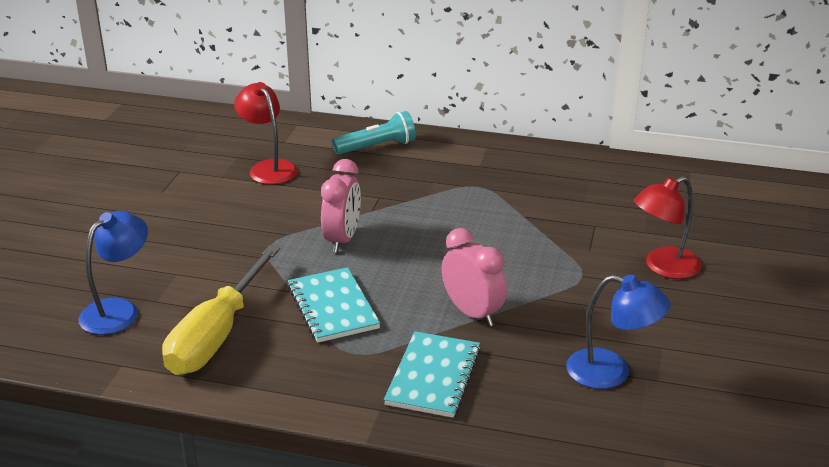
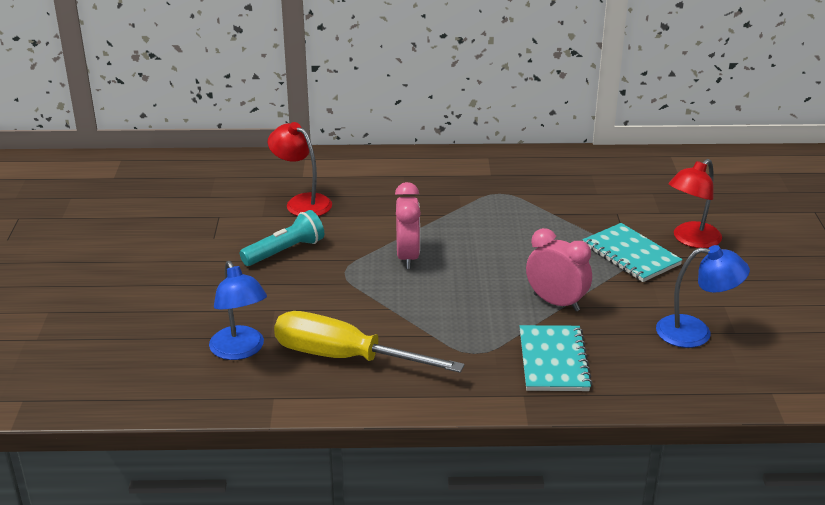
camera: 15 degrees left, 0 degrees up
blue lamp [78,211,148,335] -> blue lamp turned 135 degrees clockwise [209,261,267,360]
yellow screwdriver [162,245,280,375] -> yellow screwdriver turned 105 degrees clockwise [274,311,465,373]
turquoise notebook [288,267,380,343] -> turquoise notebook moved to [583,223,683,282]
turquoise flashlight [332,111,416,155] -> turquoise flashlight moved to [240,210,324,266]

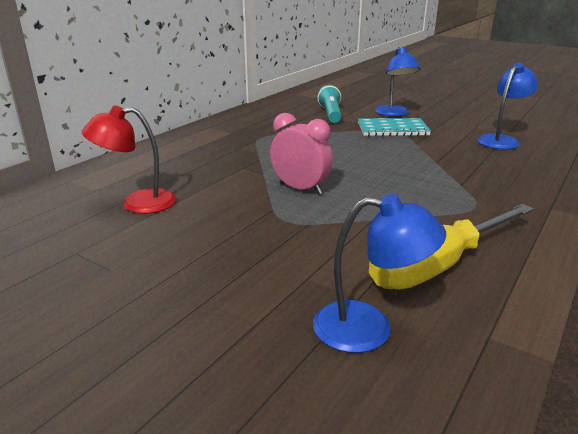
camera: 55 degrees left, 5 degrees down
turquoise flashlight [240,210,324,266] -> turquoise flashlight moved to [317,85,342,123]
turquoise notebook [520,325,592,391] -> none
pink clock [526,228,592,311] -> none
red lamp [669,159,722,248] -> blue lamp [375,47,421,117]

